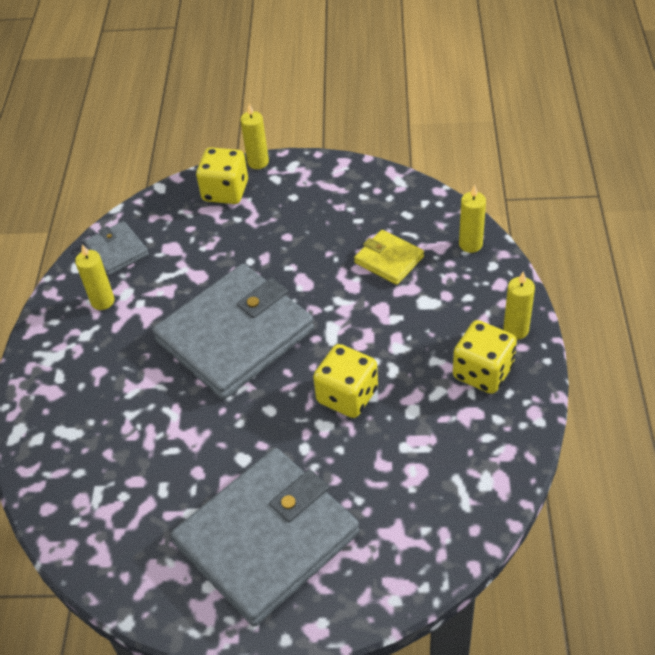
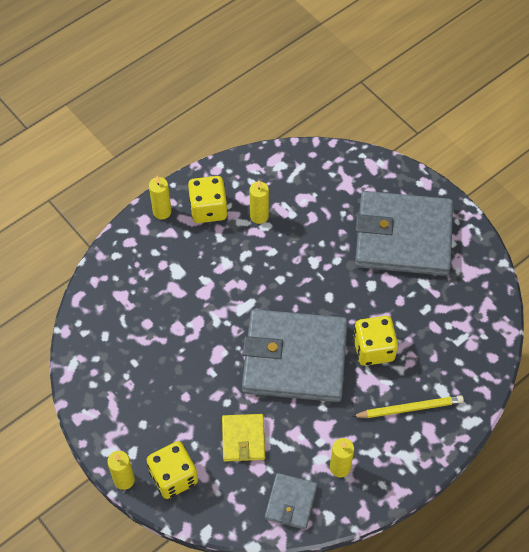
camera: 135 degrees left, 10 degrees up
yellow dice [313,344,378,418] -> yellow dice moved to [353,316,398,366]
yellow wallet [354,230,424,285] -> yellow wallet moved to [222,414,265,461]
yellow candle [459,184,486,253] -> yellow candle moved to [249,180,269,224]
none -> yellow pencil [352,395,464,418]

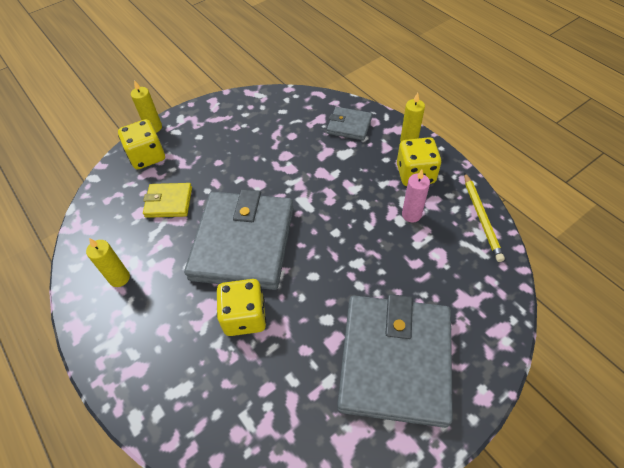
camera: 95 degrees right, 5 degrees down
yellow candle [249,180,269,224] -> pink candle [402,170,430,223]
grey wallet [265,473,317,530] -> grey wallet moved to [327,107,372,140]
yellow pencil [352,395,464,418] -> yellow pencil moved to [464,172,505,262]

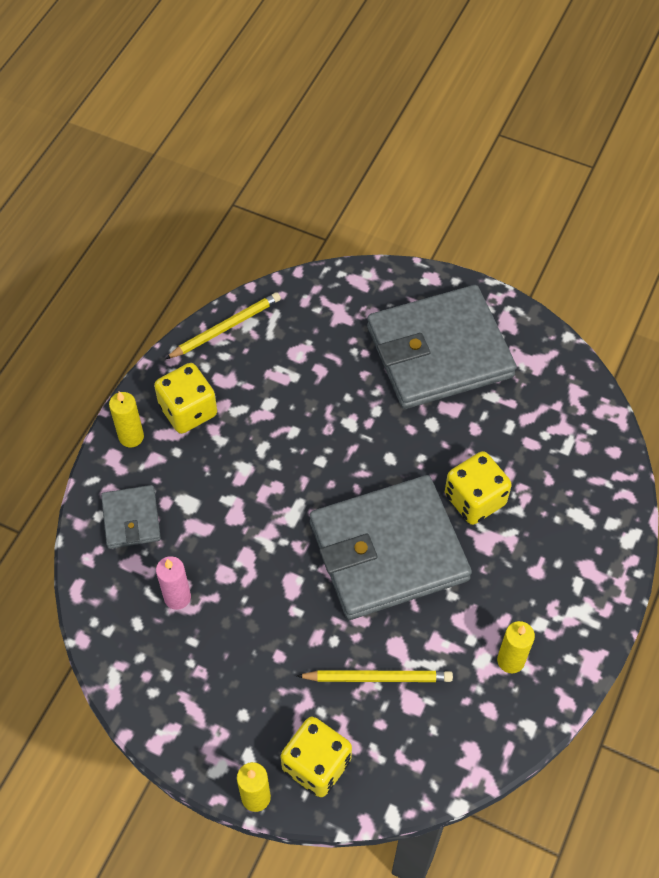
camera: 120 degrees left, 5 degrees up
yellow wallet [143,183,192,218] -> yellow pencil [297,670,453,682]
pink candle [402,170,430,223] -> pink candle moved to [156,556,191,610]

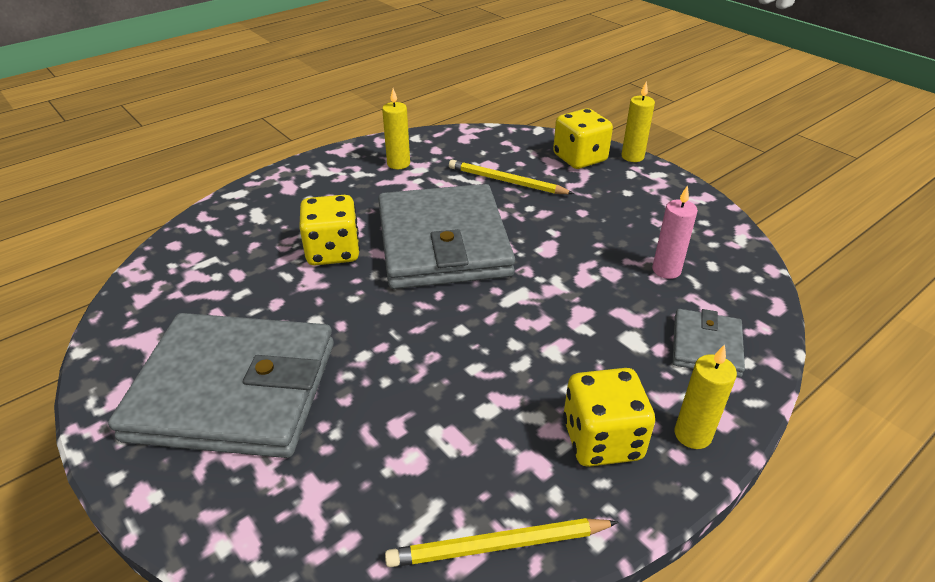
camera: 155 degrees left, 20 degrees down
grey wallet [310,475,472,620] -> grey wallet turned 75 degrees clockwise [378,184,515,289]

